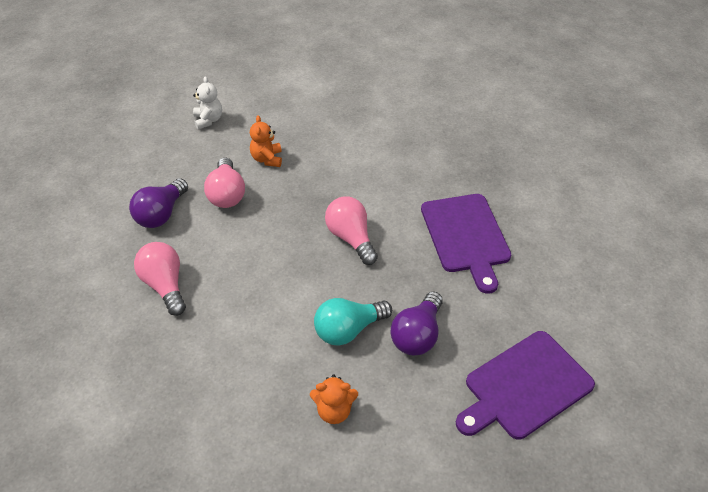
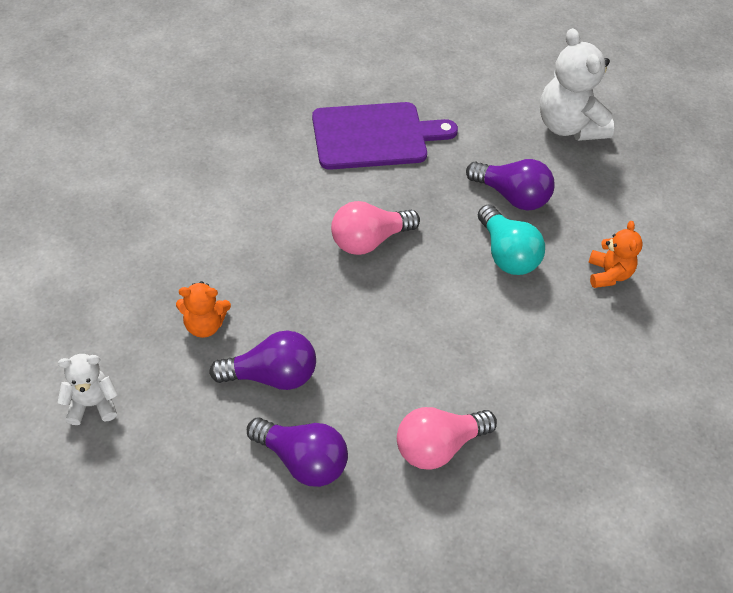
camera: 90 degrees left, 5 degrees up
pink light bulb [204,157,245,208] -> purple light bulb [209,331,316,390]
purple cutting board [456,331,595,440] -> white teddy bear [540,28,614,141]

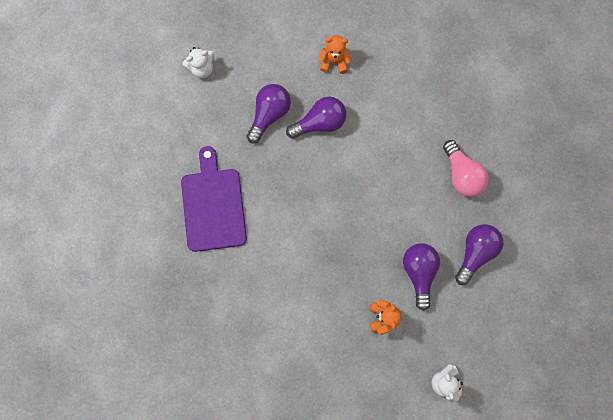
camera: 85 degrees left, 25 degrees up
pink light bulb [331,201,420,255] -> none
turquoise light bulb [478,204,545,275] -> purple light bulb [286,96,346,139]
white teddy bear [540,28,614,141] -> white teddy bear [183,47,214,78], size x0.56

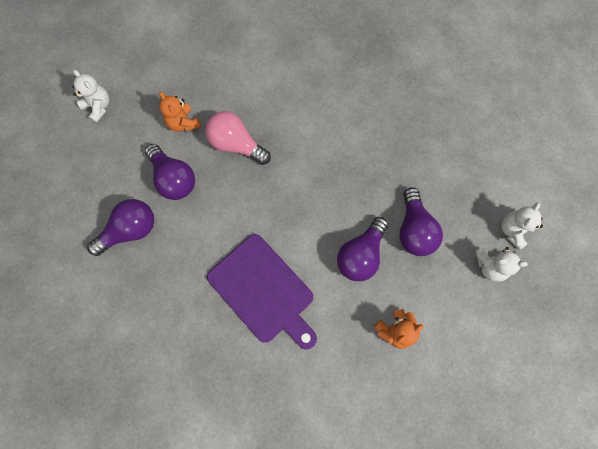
camera: 145 degrees right, 5 degrees down
purple cutting board [181,146,247,252] -> purple cutting board moved to [207,234,317,350]
pink light bulb [443,140,489,197] -> pink light bulb moved to [205,111,271,165]
purple light bulb [455,224,503,285] -> purple light bulb turned 120 degrees counterclockwise [87,199,154,256]
none -> white teddy bear [476,247,528,282]

